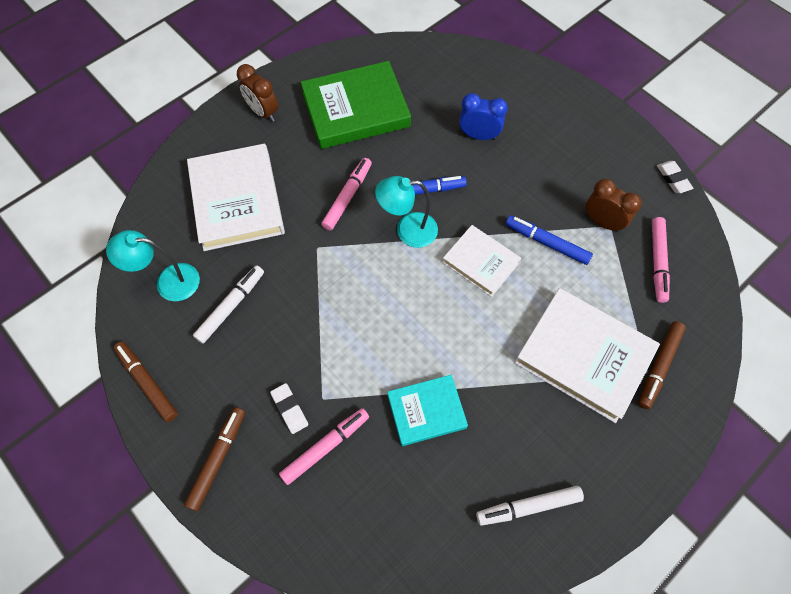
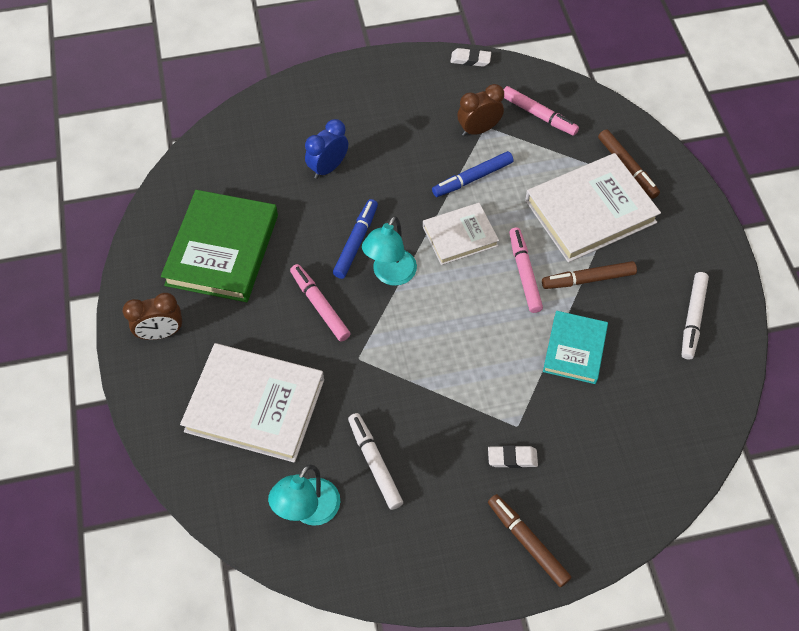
camera: 60 degrees left, 5 degrees down
brown marker [114,342,178,422] -> brown marker moved to [542,261,637,289]
pink marker [279,408,369,485] -> pink marker moved to [509,228,543,313]

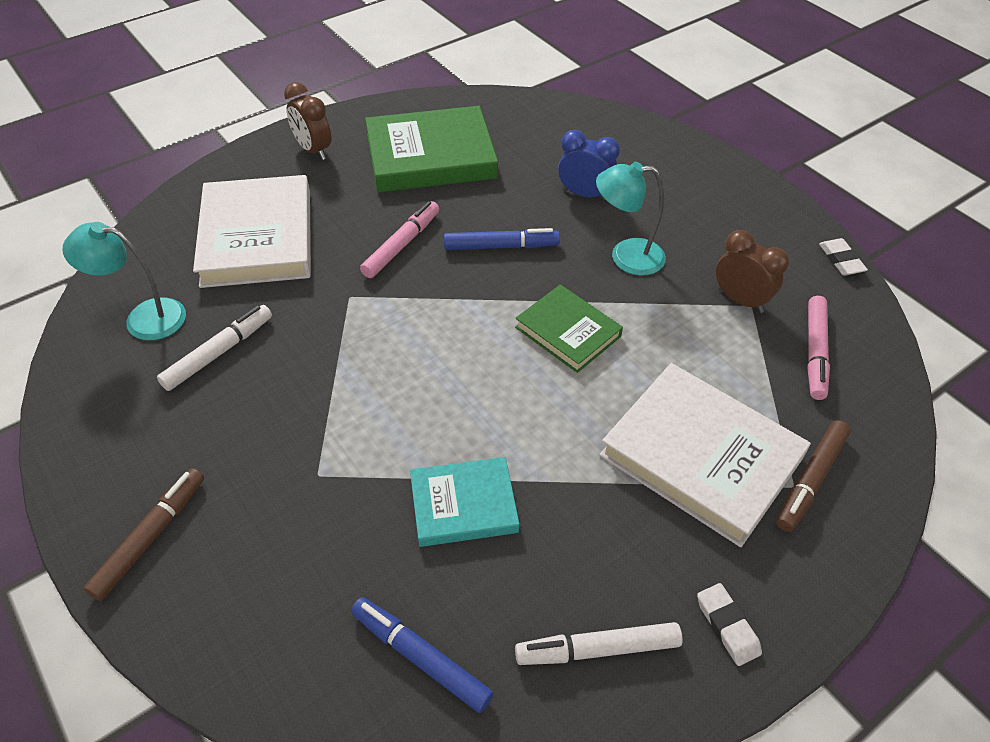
camera: 65 degrees right, 10 degrees down
turquoise lamp [362,216,417,286] -> turquoise lamp moved to [596,162,666,276]
white book [423,203,499,265] -> green book [515,284,623,373]
blue marker [432,151,514,197] -> blue marker moved to [351,597,493,713]
white eraser [488,445,538,468] -> white eraser moved to [697,583,762,666]
pink marker [509,228,543,313] -> none
brown marker [542,261,637,289] -> none

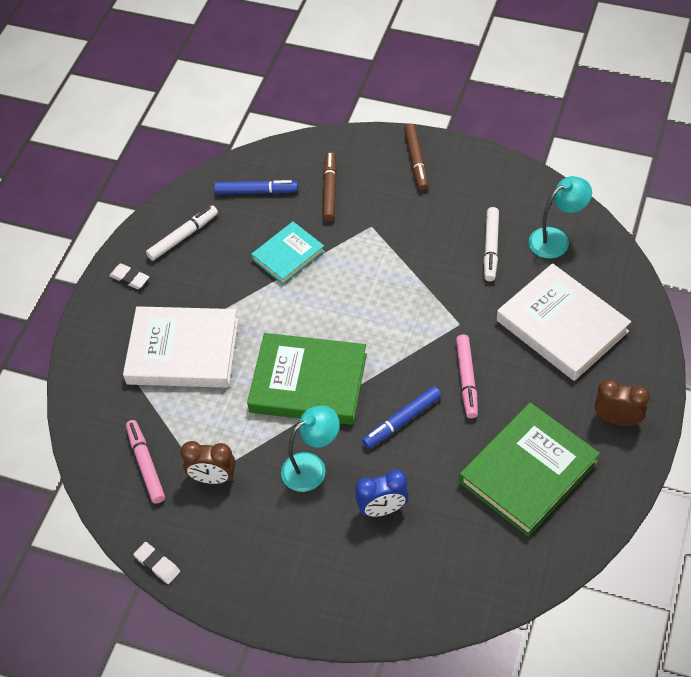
camera: 150 degrees right, 5 degrees up
green book [515,284,623,373] -> green book [247,333,367,425], size x1.71
brown marker [776,420,851,532] -> brown marker moved to [323,152,337,221]

